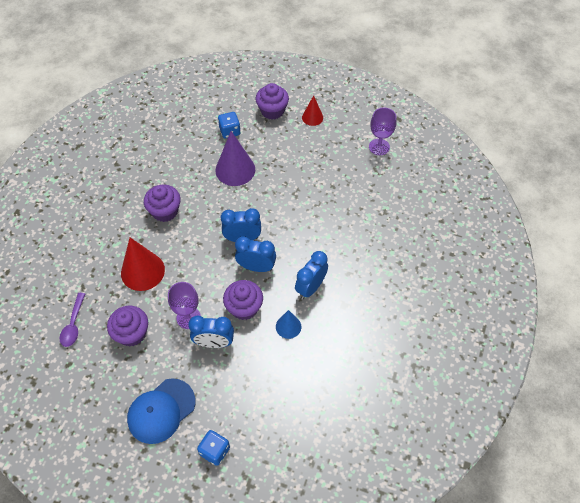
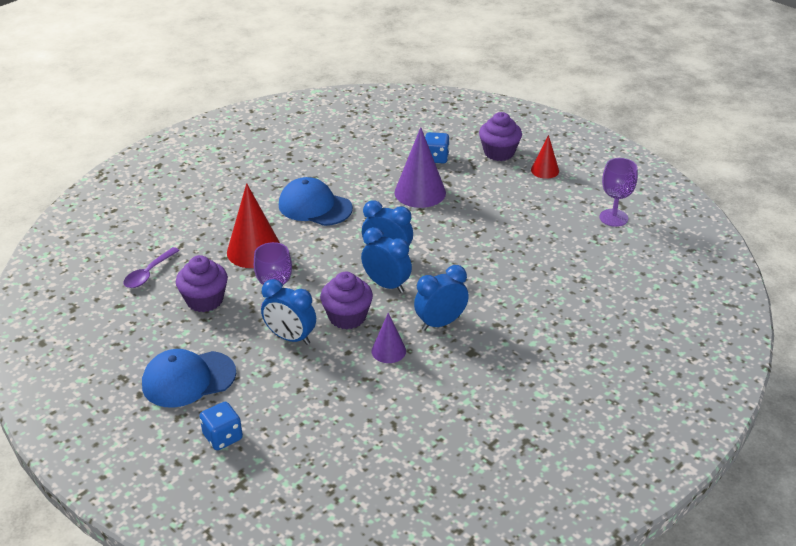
camera: 25 degrees right, 20 degrees down
purple cupcake [144,185,181,222] -> blue cap [279,177,353,226]
blue cone [276,310,301,339] -> purple cone [372,313,406,363]

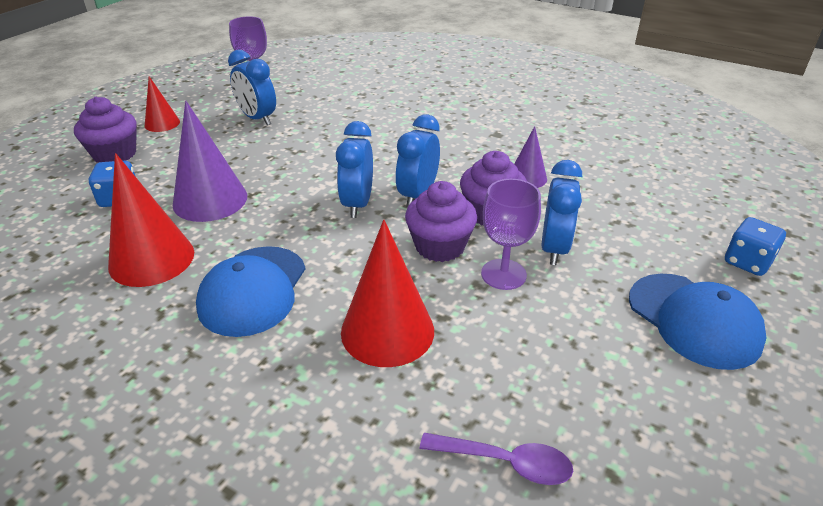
camera: 105 degrees left, 0 degrees up
purple cupcake [176,255,228,312] -> purple cupcake moved to [405,181,477,262]
blue clock [414,265,469,331] -> blue clock moved to [228,50,276,125]
none -> red cone [108,153,194,287]

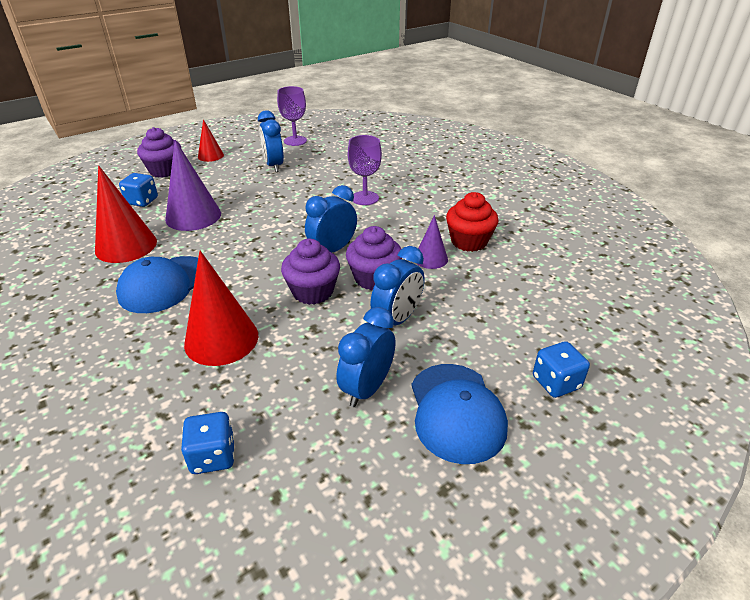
camera: 25 degrees right, 0 degrees up
blue clock [336,121,373,218] -> blue clock moved to [336,307,396,407]
purple spoon [420,433,573,485] -> blue dice [181,412,235,474]
purple goblet [481,179,541,290] -> purple goblet moved to [348,135,382,205]
none -> red cupcake [446,192,498,252]

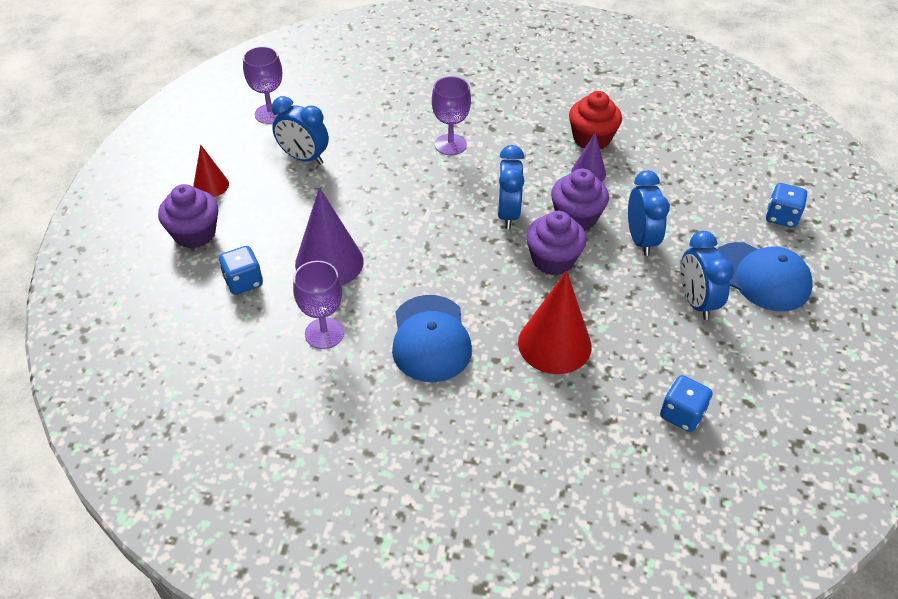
camera: 45 degrees left, 10 degrees up
red cone [95,166,157,263] -> purple goblet [293,261,344,349]

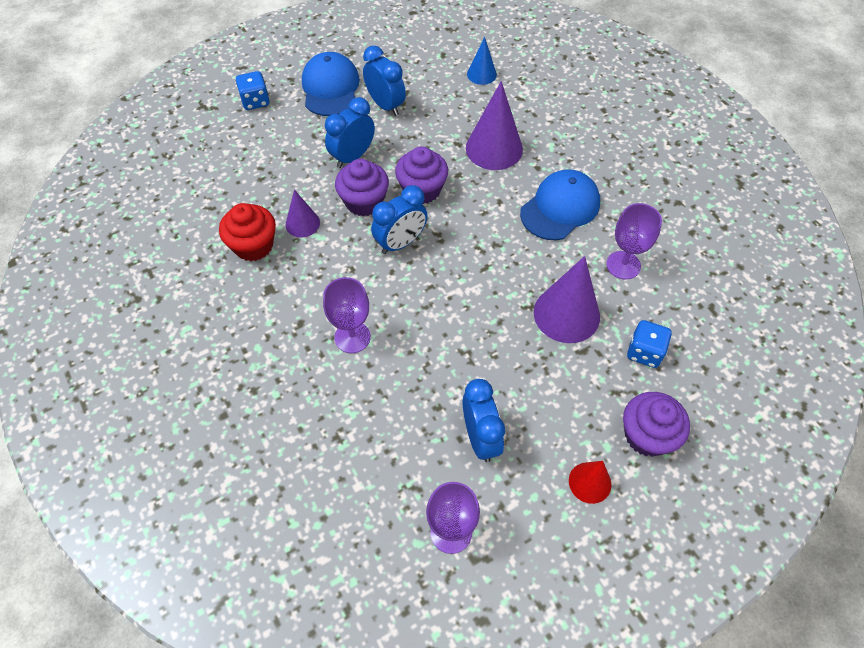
camera: 130 degrees left, 10 degrees up
red cone [518,271,592,374] -> purple cone [466,81,523,170]
blue dice [660,375,713,432] -> blue cone [467,37,497,85]
blue clock [680,231,734,320] -> blue clock turned 75 degrees counterclockwise [363,45,406,116]

